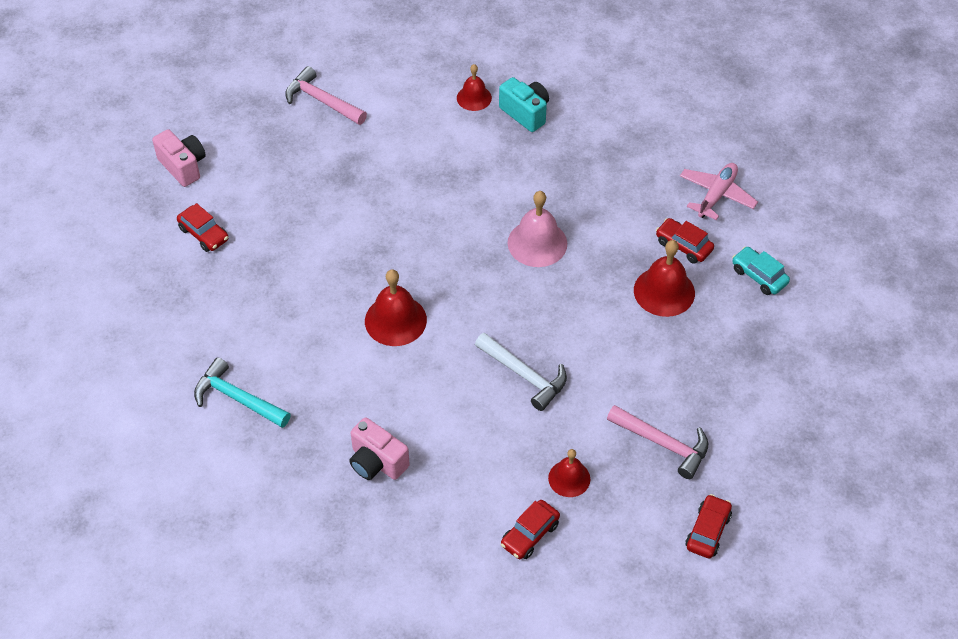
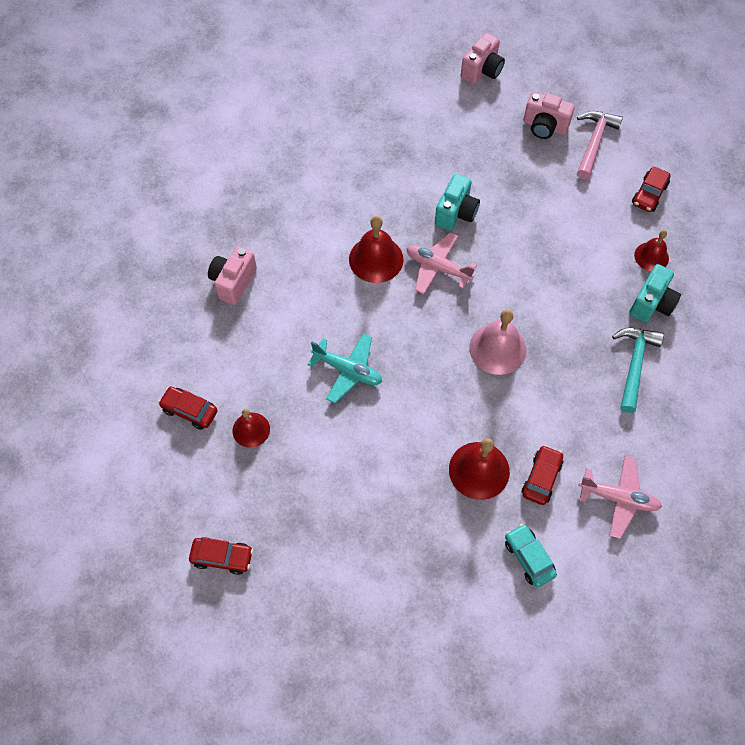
camera: 75 degrees right, 10 degrees up
red car [177,203,229,252] -> red car moved to [632,166,671,212]
turquoise hammer [194,357,291,428] -> turquoise hammer moved to [612,328,664,413]
white hammer [475,333,567,411] -> turquoise plane [307,333,382,403]
pink hammer [607,405,708,479] -> none
turquoise car [732,246,790,295] -> turquoise car turned 60 degrees counterclockwise [505,524,557,587]
none -> pink plane [406,232,477,295]
none -> turquoise camera [435,174,480,231]
none -> pink camera [523,92,575,139]

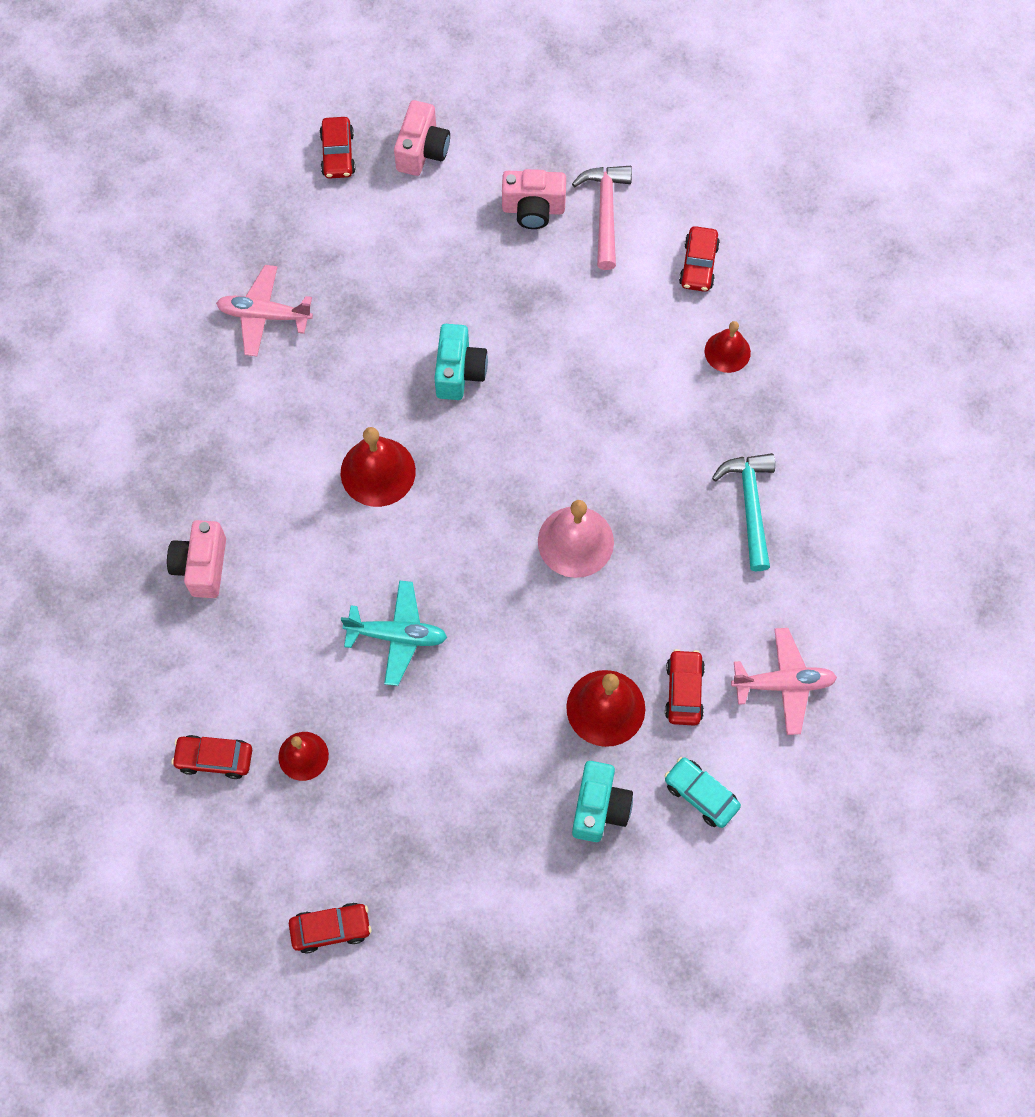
camera: 20 degrees left, 5 degrees up
pink plane [406,232,477,295] -> pink plane moved to [216,265,313,357]
turquoise camera [629,264,681,322] -> turquoise camera moved to [572,761,633,842]
none -> red car [319,117,355,179]

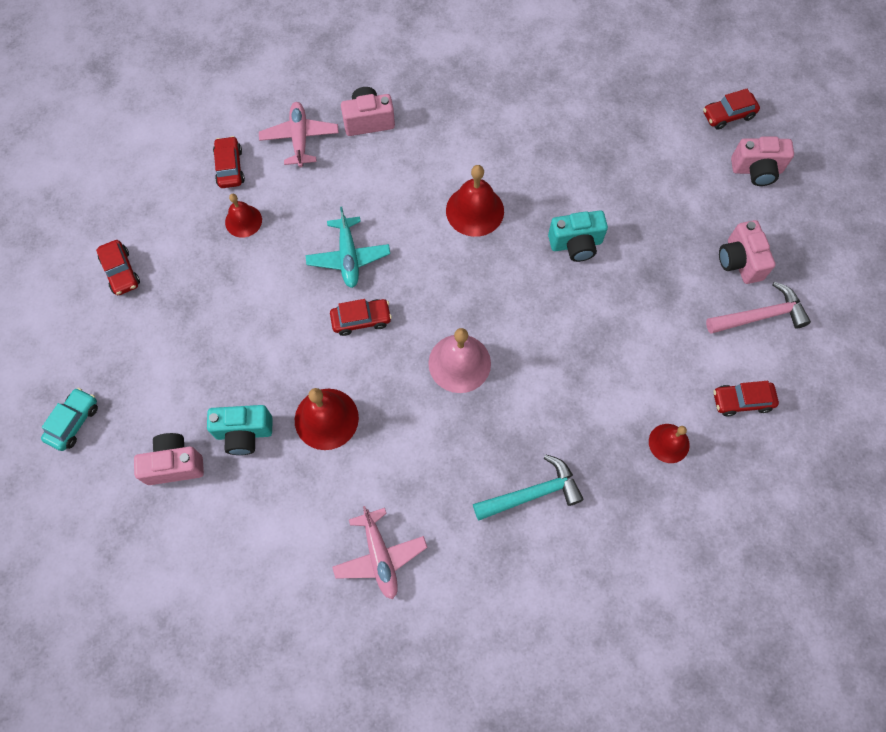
camera: 75 degrees right, 0 degrees up
pink plane [216,265,313,357] -> pink plane moved to [259,102,339,167]
turquoise car [664,757,741,828] -> turquoise car moved to [41,388,98,451]
red car [665,649,705,726] -> red car moved to [330,299,392,336]
none -> pink camera [134,433,204,485]

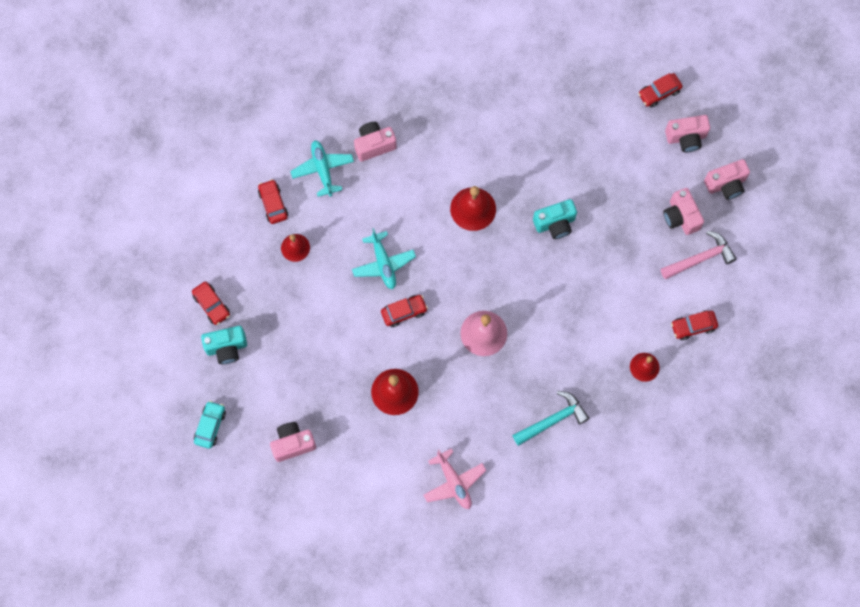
camera: 10 degrees left, 5 degrees up
turquoise camera [207,405,272,455] -> turquoise camera moved to [201,326,247,364]
pink plane [259,102,339,167] -> turquoise plane [290,140,354,197]
none -> pink camera [704,159,750,200]

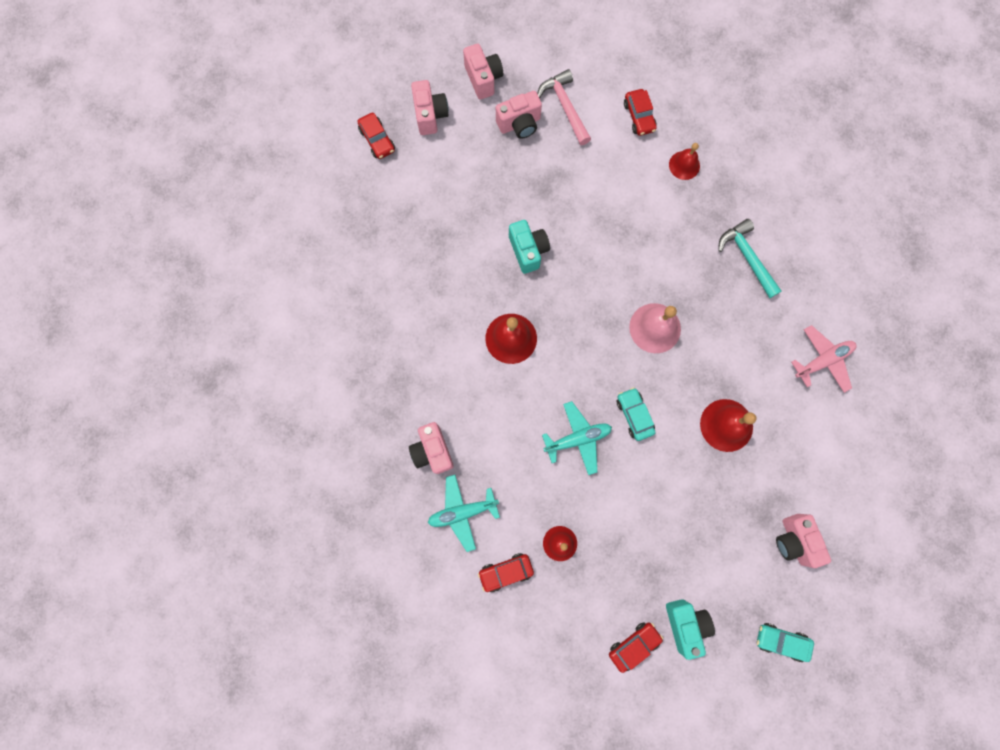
camera: 90 degrees left, 5 degrees up
red car [381,295,428,327] -> turquoise car [617,387,655,441]

